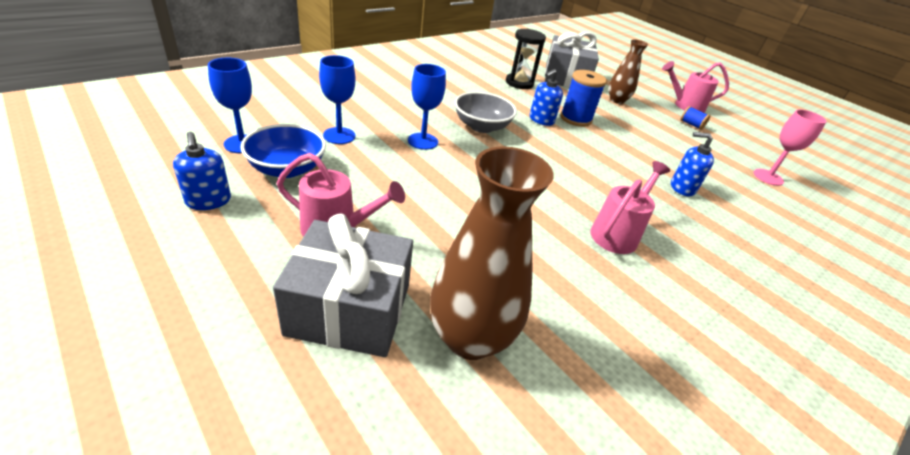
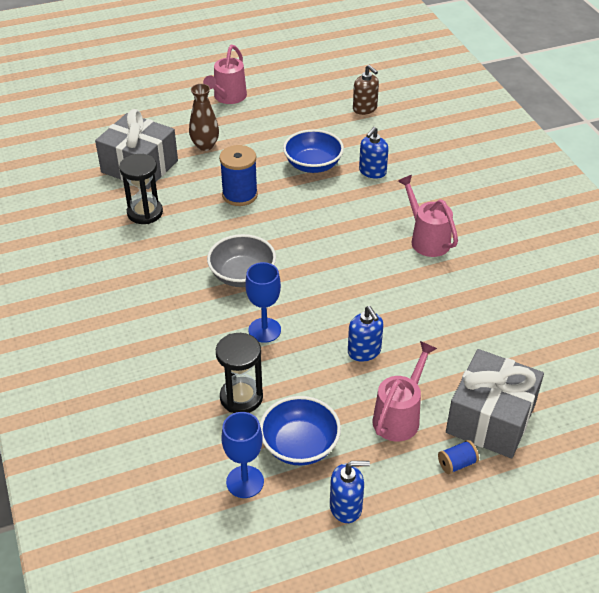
camera: 65 degrees left, 5 degrees up
blue goblet [319,55,355,144] -> black hourglass [216,333,263,413]
brown vase [430,146,554,360] -> none
blue soap dispenser [530,69,563,126] -> blue soap dispenser moved to [348,306,383,361]
blue spool [681,106,710,130] -> blue spool moved to [438,440,479,474]
pink goblet [754,109,827,186] -> brown soap dispenser [353,65,379,115]
none -> blue bowl [283,129,344,173]

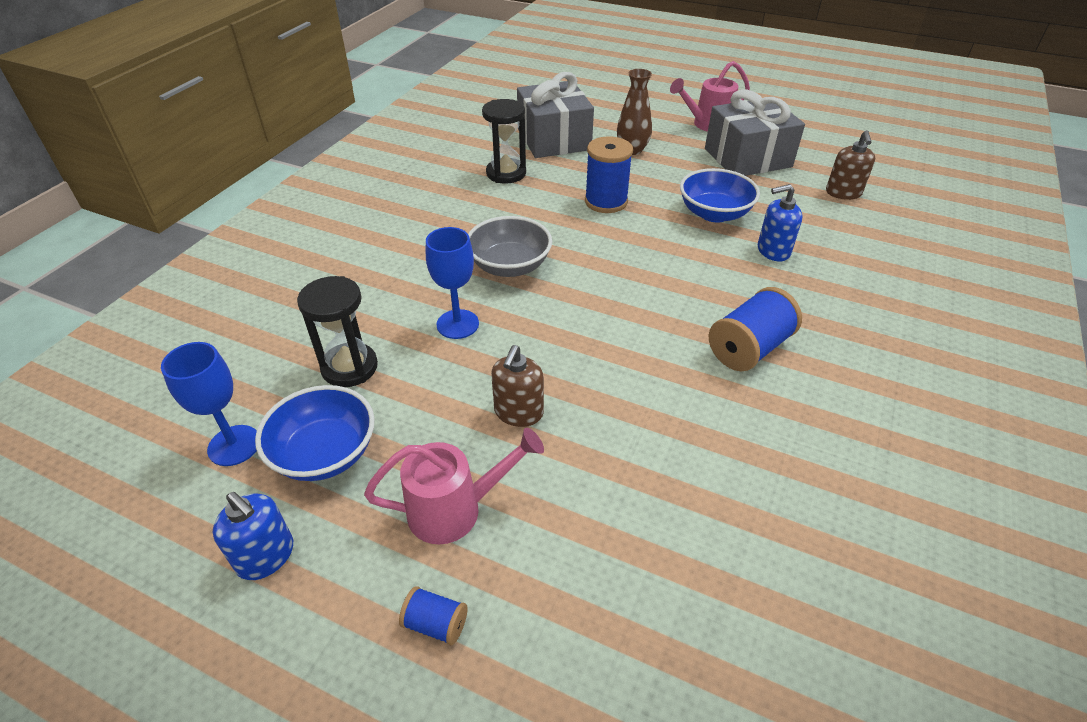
camera: 45 degrees right, 0 degrees up
blue soap dispenser [348,306,383,361] -> brown soap dispenser [491,345,544,427]
pink watering can [398,175,458,257] -> blue spool [709,287,802,372]
grey gift [446,349,544,458] -> grey gift moved to [705,89,805,176]

